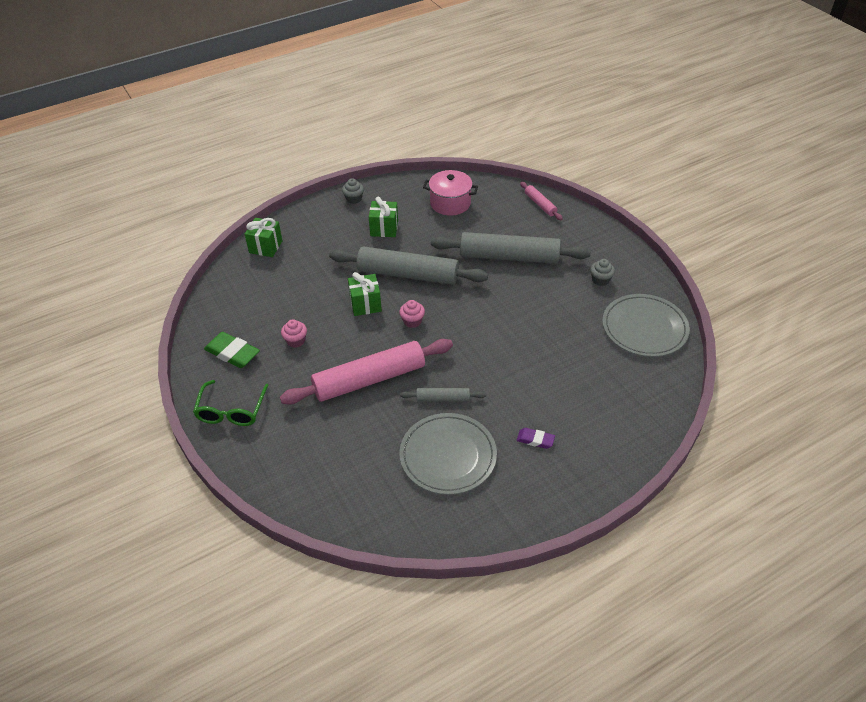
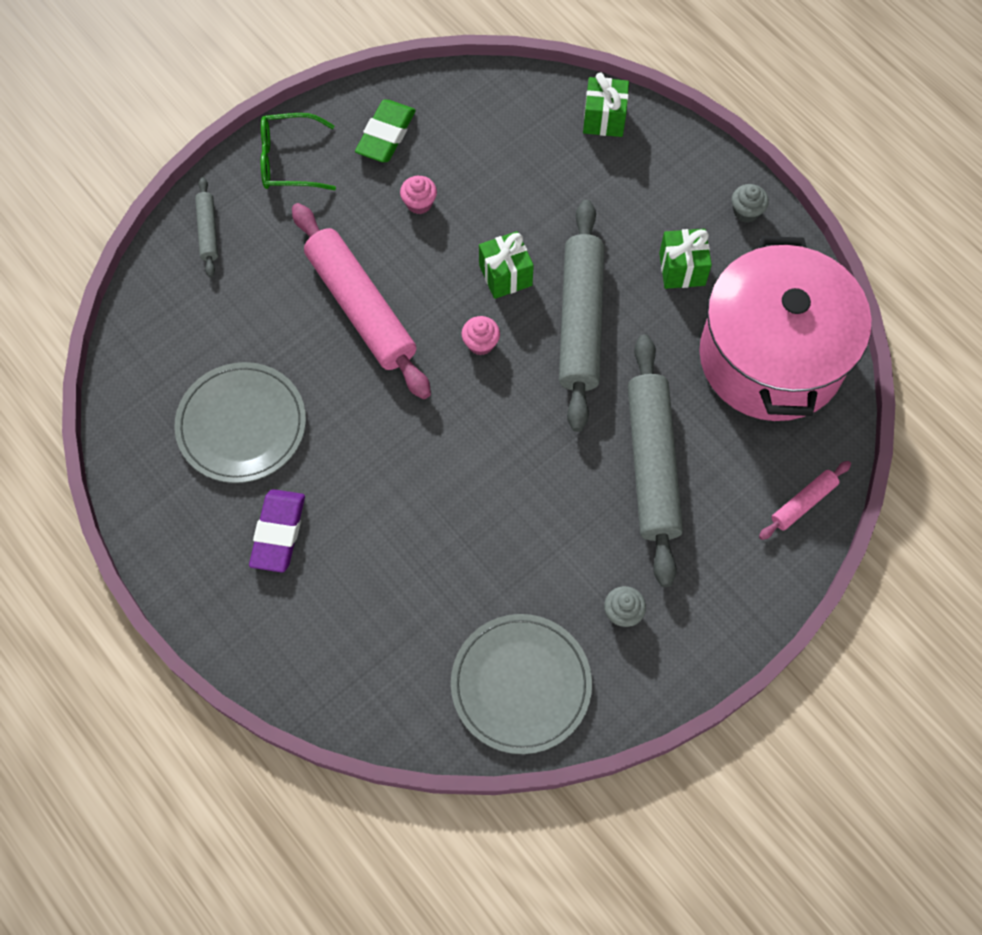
camera: 80 degrees right, 20 degrees up
grey rolling pin [400,388,486,401] -> grey rolling pin moved to [195,177,218,277]
pink pot [423,170,478,216] -> pink pot [699,236,871,421], size x2.05
purple eraser [517,428,555,449] -> purple eraser [249,489,305,573], size x1.75

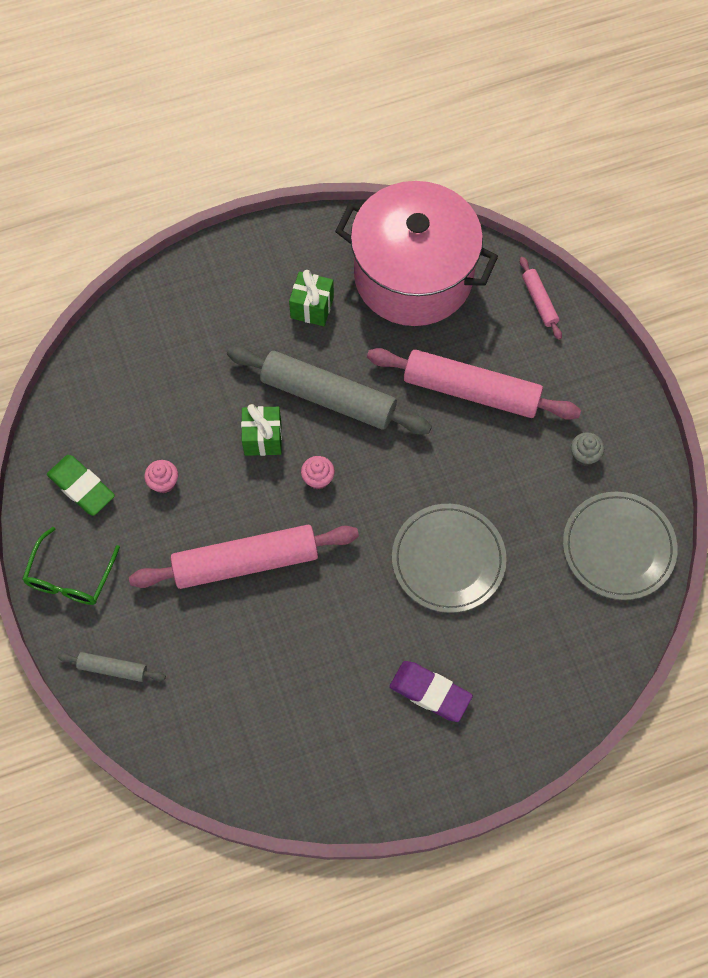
camera: 70 degrees left, 0 degrees up
grey plate [174,362,306,483] -> grey plate moved to [392,504,507,613]
green gift [583,72,629,137] -> none
grey rolling pin [628,334,683,587] -> pink rolling pin [367,348,581,420]
grey cupcake [732,184,769,223] -> none

